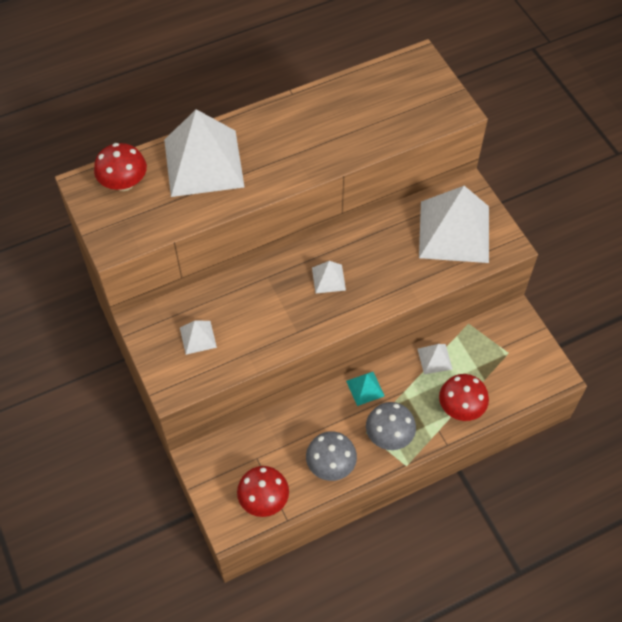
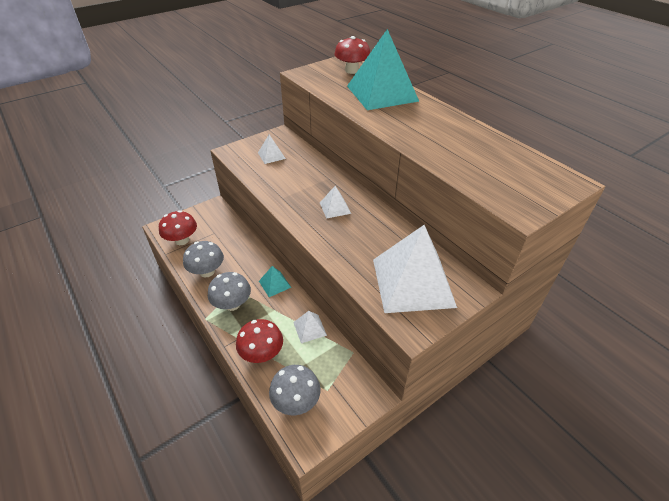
camera: 80 degrees right, 15 degrees down
white pyramid [164,109,245,197] -> turquoise pyramid [347,29,419,110]
none -> grey mushroom [269,365,321,415]

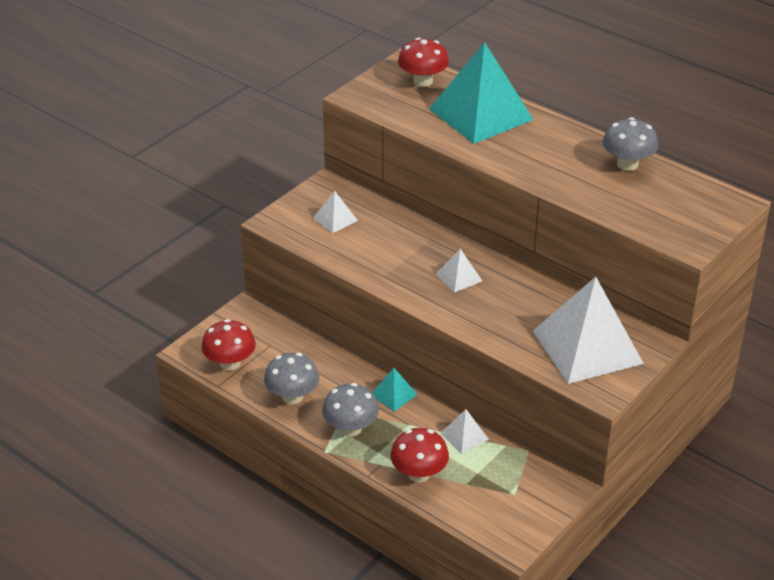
camera: 15 degrees left, 5 degrees down
grey mushroom [269,365,321,415] -> grey mushroom moved to [602,117,658,171]

